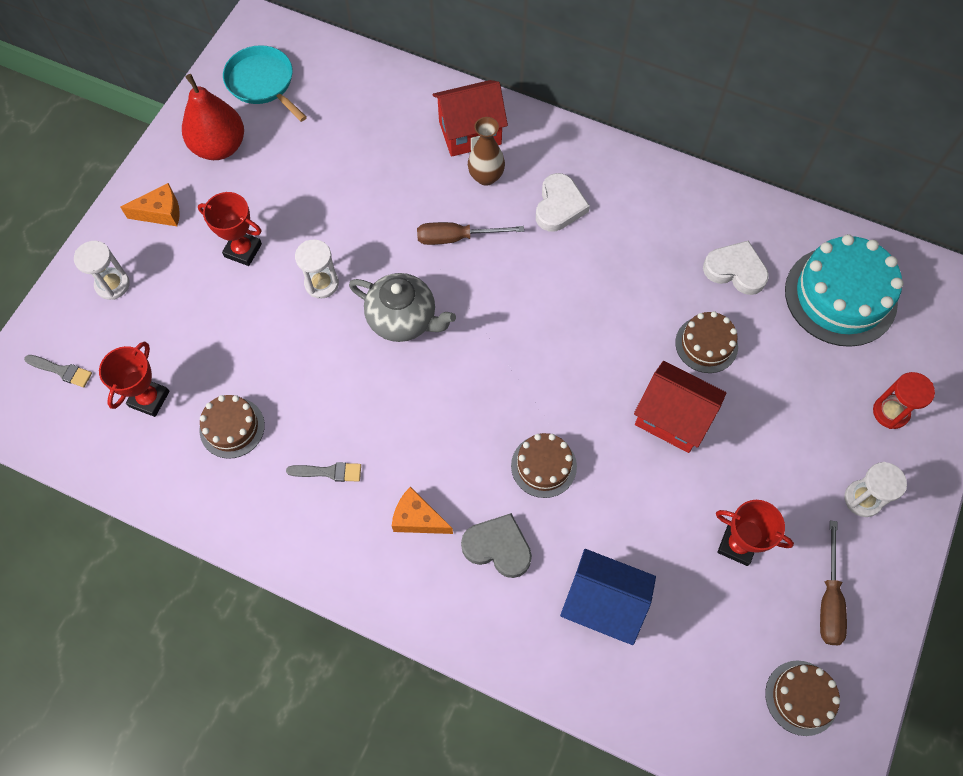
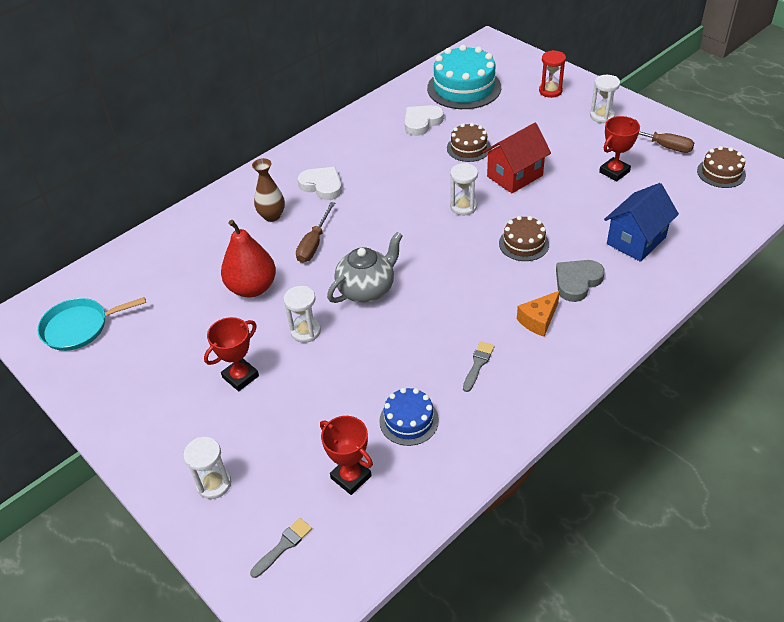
camera: 65 degrees left, 20 degrees down
orange cheese [120,183,180,226] -> none
red pear [182,74,244,160] -> red pear moved to [221,220,276,297]
brown cake [199,395,265,459] -> blue cake [379,388,439,446]
red house [432,80,508,157] -> none
none -> white hourglass [450,163,478,215]

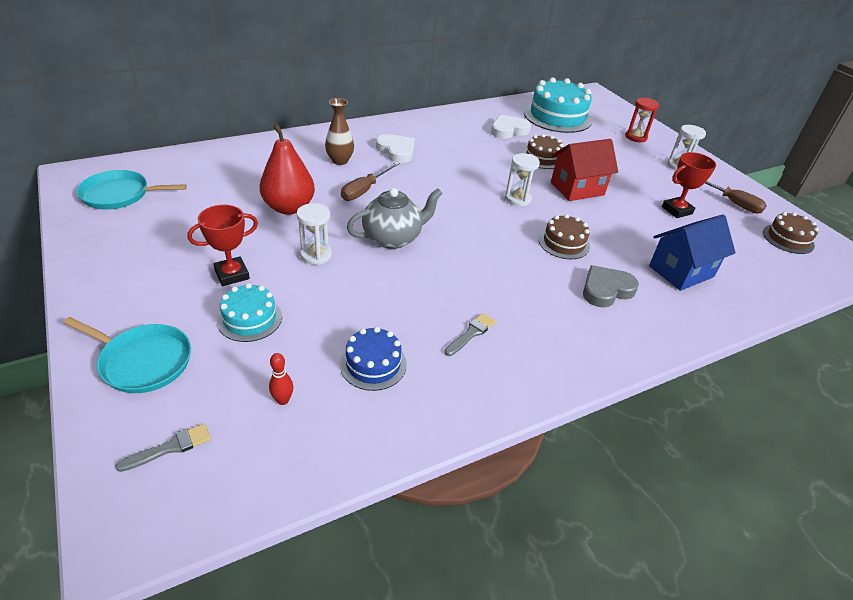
camera: 10 degrees right, 5 degrees down
white hourglass [183,437,231,499] -> turquoise pan [63,317,191,393]
red trophy [320,416,373,495] -> red bowling pin [269,353,293,405]
orange cheese [517,291,560,337] -> none
none -> turquoise cake [217,283,282,342]

